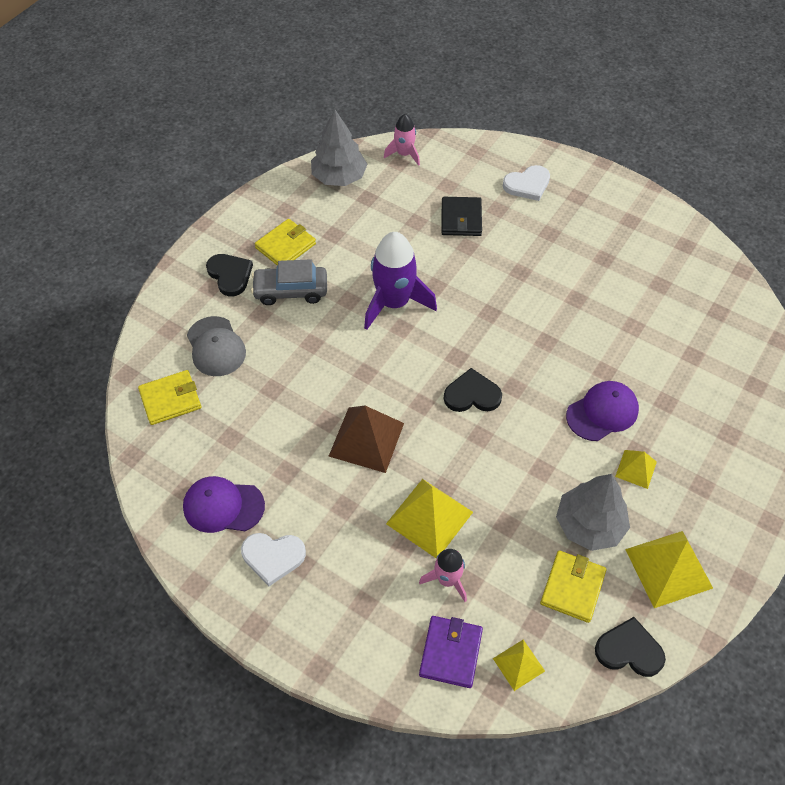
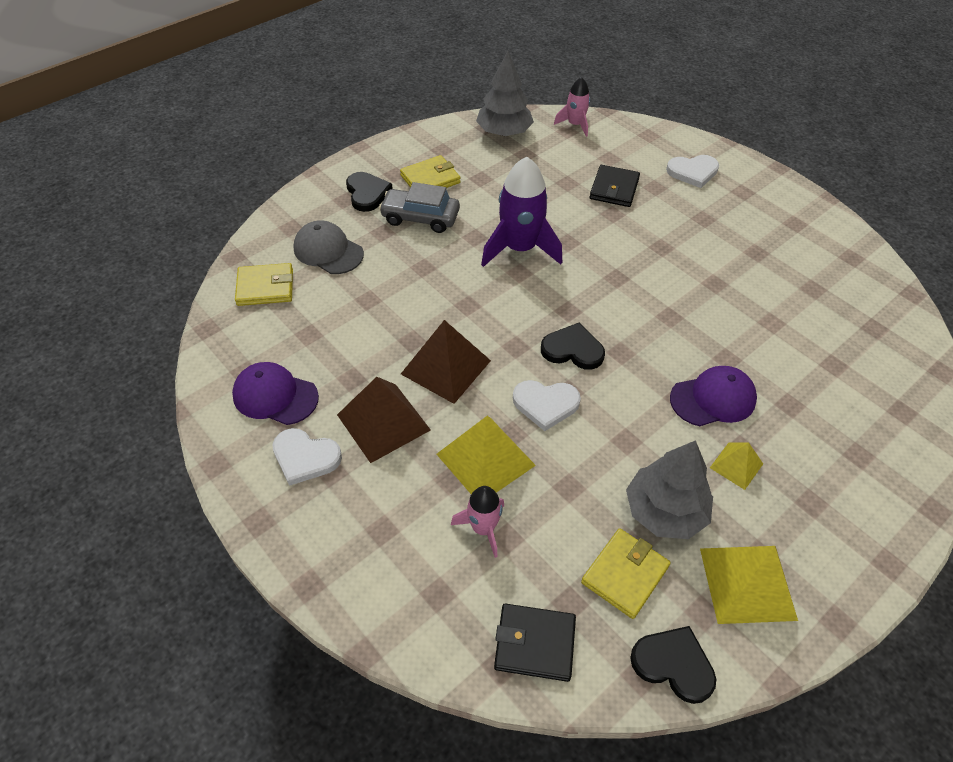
camera: 15 degrees right, 5 degrees down
grey cap [187,316,246,376] -> grey cap turned 135 degrees clockwise [293,220,364,274]
purple wallet [419,616,483,688] -> none
yellow pyramid [493,640,545,691] -> black wallet [494,604,576,682]
none -> brown pyramid [337,377,431,463]
none -> white heart [513,380,581,431]

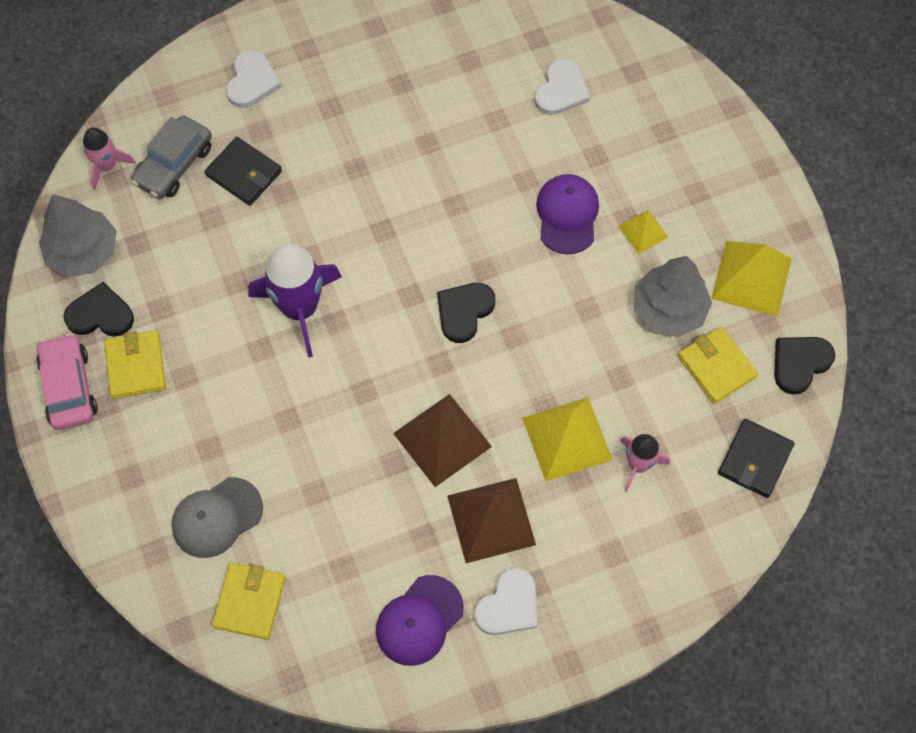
camera: 70 degrees left, 15 degrees up
black heart [346,172,393,212] -> black heart moved to [64,282,134,337]
grey car [379,182,460,233] -> grey car moved to [131,115,212,199]
white heart [513,380,581,431] -> white heart moved to [534,59,590,115]
none -> pink car [36,333,98,430]

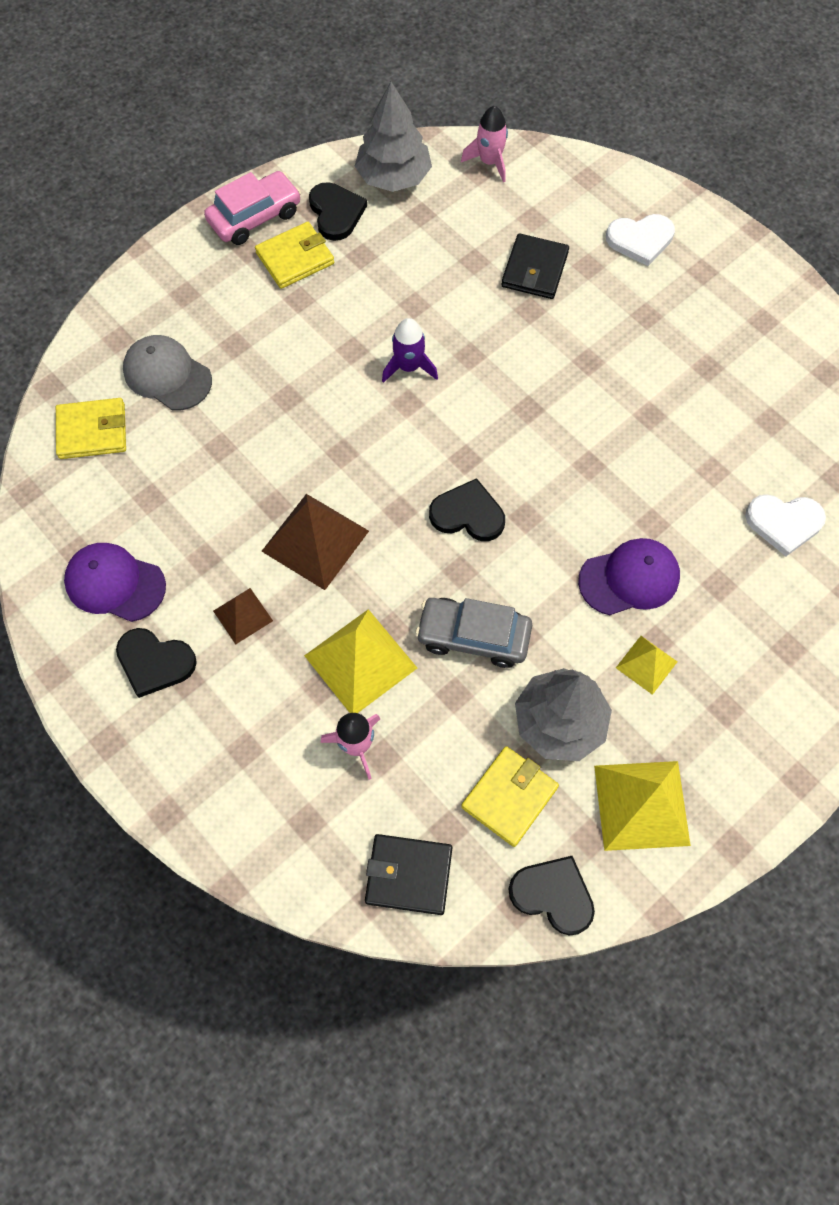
camera: 70 degrees right, 0 degrees up
grey car [131,115,212,199] -> grey car moved to [415,598,532,668]
purple rocket [248,243,342,358] -> purple rocket [382,318,438,383], size x0.55
brown pyramid [447,478,536,563] -> brown pyramid [213,588,273,644], size x0.55
white heart [474,568,537,635] -> black heart [116,628,197,698]

